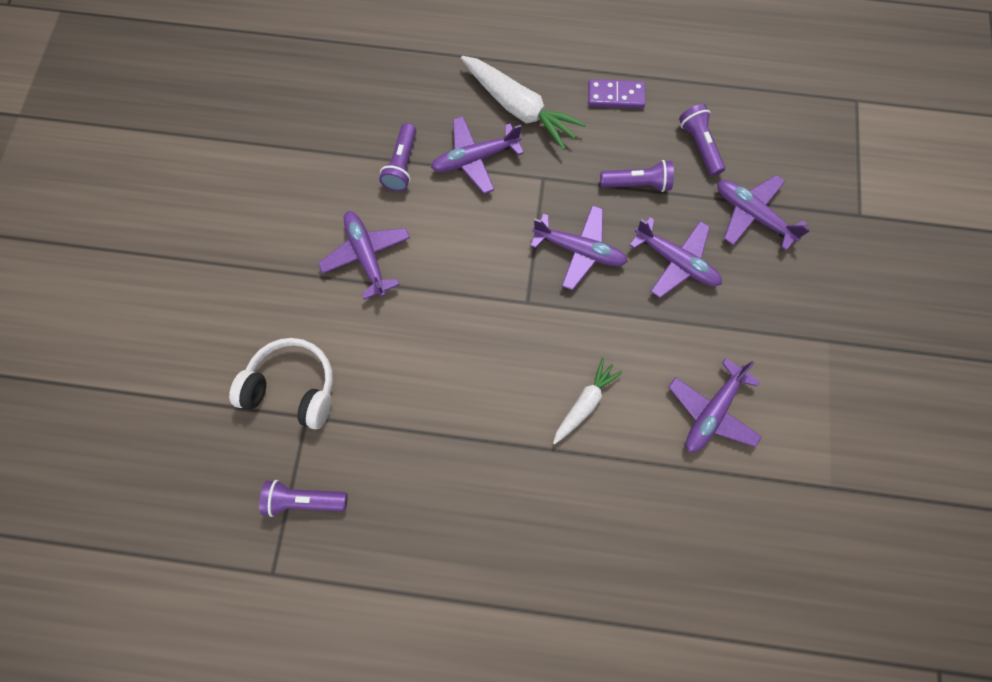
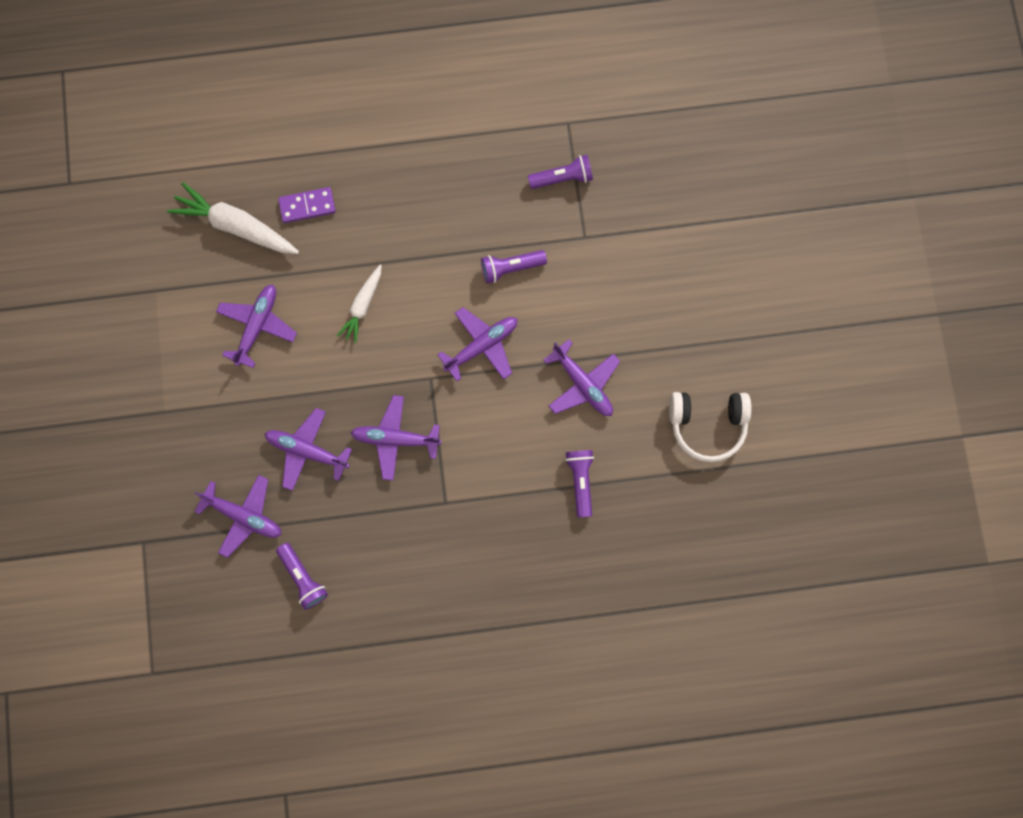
camera: 165 degrees right, 5 degrees up
white headphones [229,338,333,429] -> white headphones moved to [669,392,752,462]
purple plane [431,116,524,194] -> purple plane moved to [437,307,517,381]
white carrot [461,56,586,150] -> white carrot moved to [167,182,299,254]
purple domino [588,79,645,108] -> purple domino moved to [278,187,336,223]
purple flashlight [600,160,674,192] -> purple flashlight moved to [481,250,547,284]

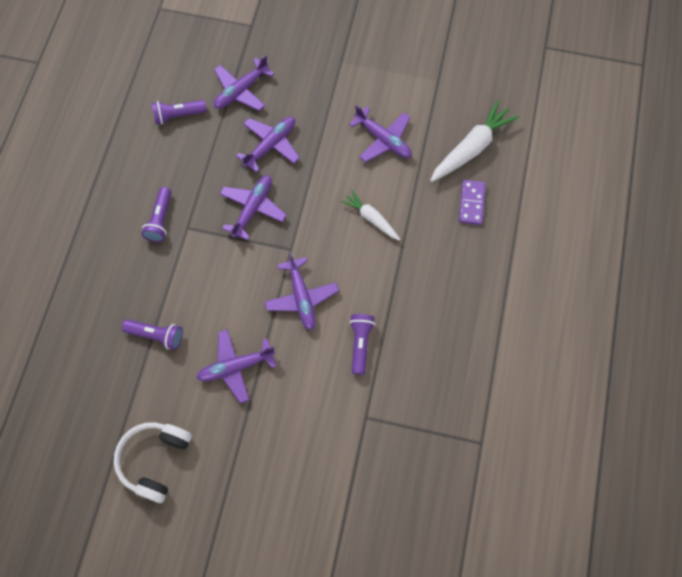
camera: 110 degrees right, 10 degrees down
purple flashlight [528,155,593,189] -> purple flashlight moved to [141,187,171,242]

